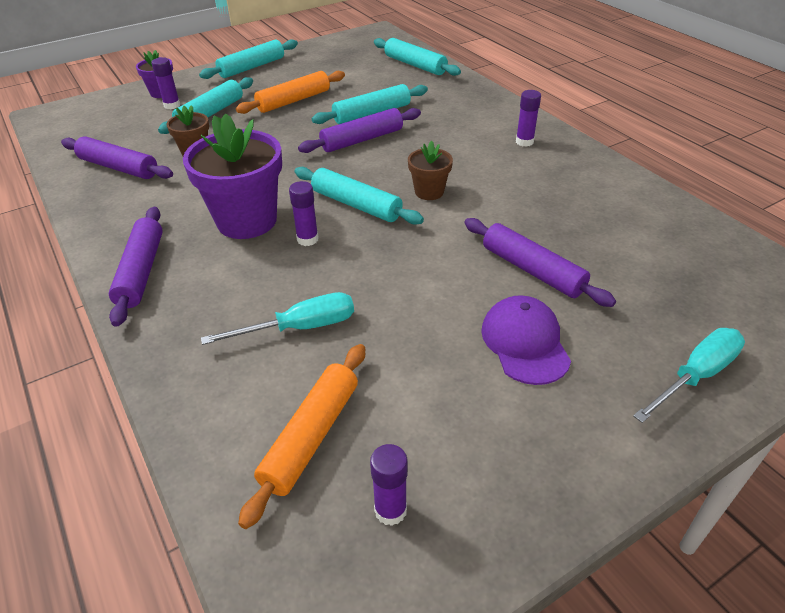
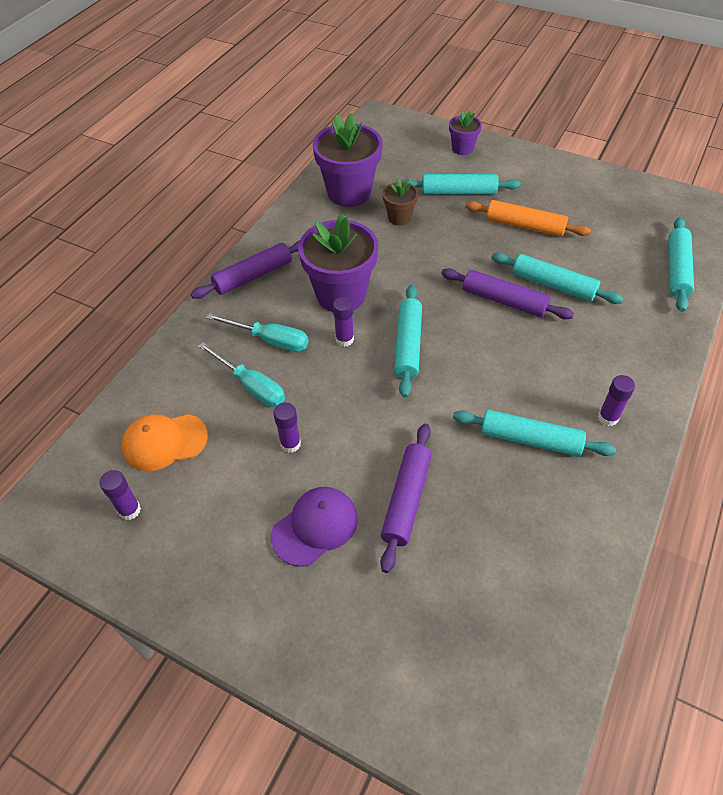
camera: 60 degrees right, 10 degrees up
purple rolling pin [61,136,173,179] -> purple flower pot [313,113,383,207]
purple glue stick [151,57,180,109] -> purple glue stick moved to [273,402,301,453]
turquoise rolling pin [199,40,298,79] -> turquoise rolling pin moved to [453,410,616,457]
orange rolling pin [238,344,365,529] -> orange cap [121,414,208,471]
brown flower pot [408,141,453,200] -> none
turquoise screwdriver [633,328,745,423] -> turquoise screwdriver moved to [206,313,308,352]

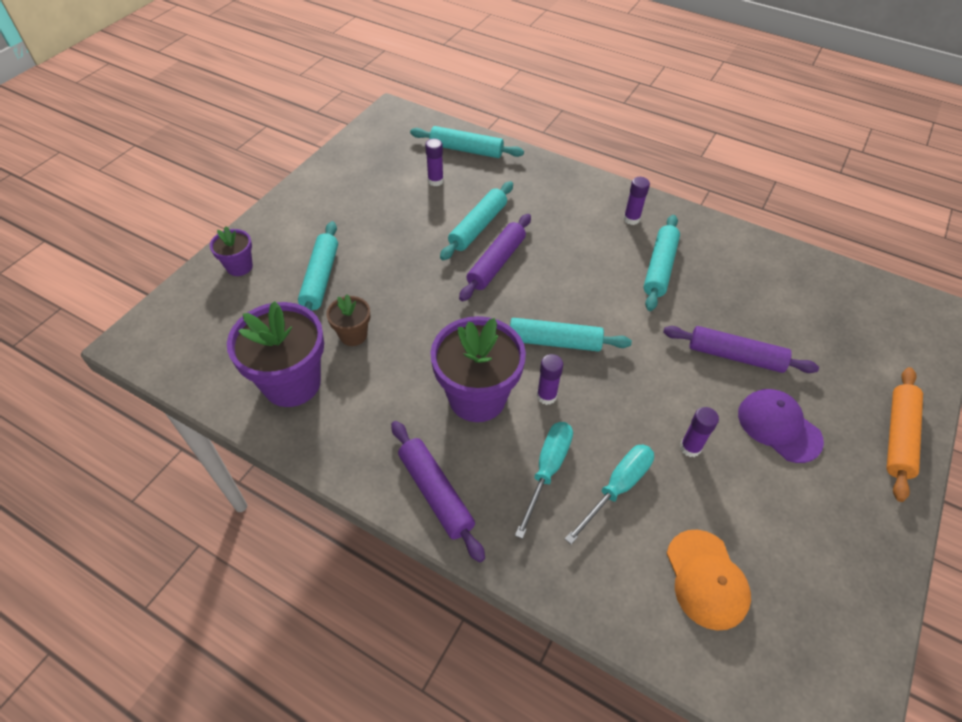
camera: 90 degrees left, 0 degrees up
purple glue stick [100,470,141,520] -> purple glue stick moved to [425,139,444,186]
orange rolling pin [465,200,591,237] -> orange rolling pin moved to [886,367,923,502]

